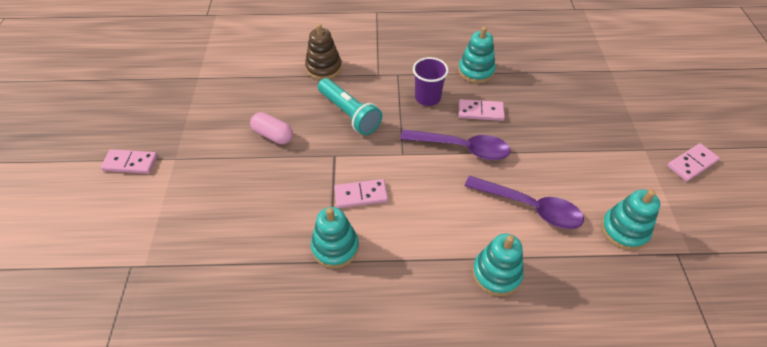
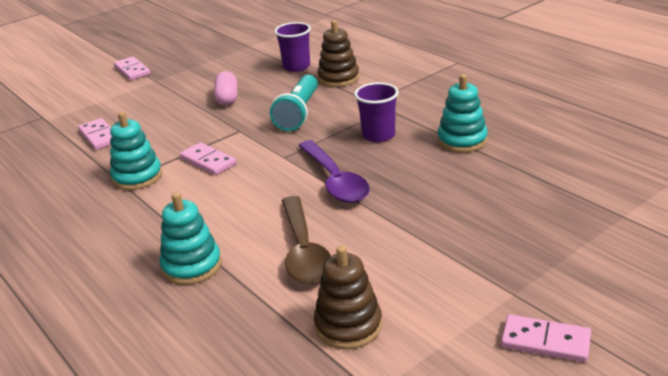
camera: 55 degrees right, 20 degrees down
pink domino [458,99,505,121] -> pink domino moved to [78,118,112,150]
purple spoon [465,175,584,229] -> brown spoon [282,196,331,284]
turquoise stacking toy [601,190,660,250] -> brown stacking toy [314,245,382,349]
none -> purple cup [274,22,311,72]

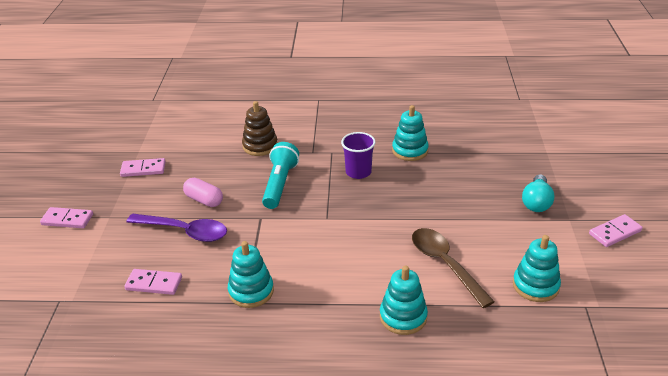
camera: 50 degrees left, 5 degrees up
pink domino [180,142,236,175] -> pink domino moved to [120,158,166,177]
turquoise flashlight [270,75,318,131] -> turquoise flashlight turned 135 degrees counterclockwise [262,142,299,209]
purple cup [274,22,311,72] -> none
brown spoon [282,196,331,284] -> brown spoon turned 150 degrees counterclockwise [412,228,495,308]
purple spoon [298,140,370,203] -> purple spoon moved to [126,214,227,242]
brown stacking toy [314,245,382,349] -> turquoise stacking toy [513,235,561,302]
none -> turquoise light bulb [522,175,555,212]

